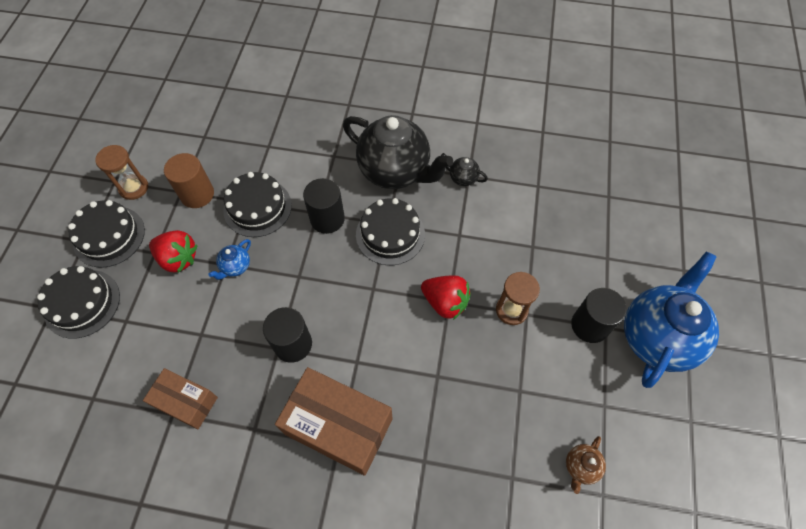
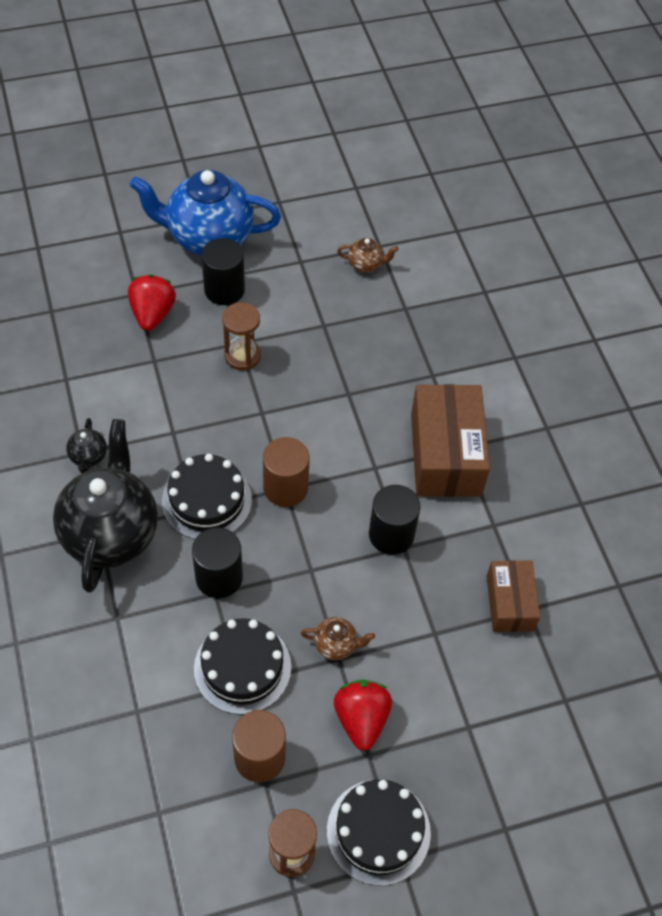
camera: 120 degrees left, 5 degrees down
black cake [37,266,120,339] -> none
blue teapot [208,239,251,280] -> brown teapot [301,617,375,660]
red strawberry [421,275,471,320] -> red strawberry moved to [128,274,176,331]
none -> brown cylinder [263,437,310,507]

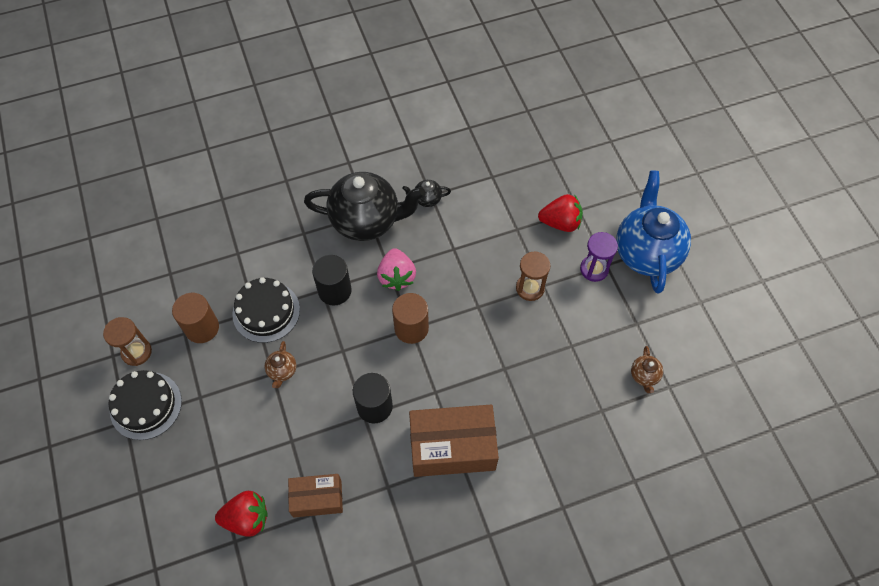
camera: 90 degrees right, 5 degrees up
black cake [162,454,252,539] -> pink strawberry [377,248,416,291]
black cylinder [201,238,245,305] -> purple hourglass [580,232,618,282]
red strawberry [334,679,392,751] -> red strawberry moved to [215,491,268,537]

